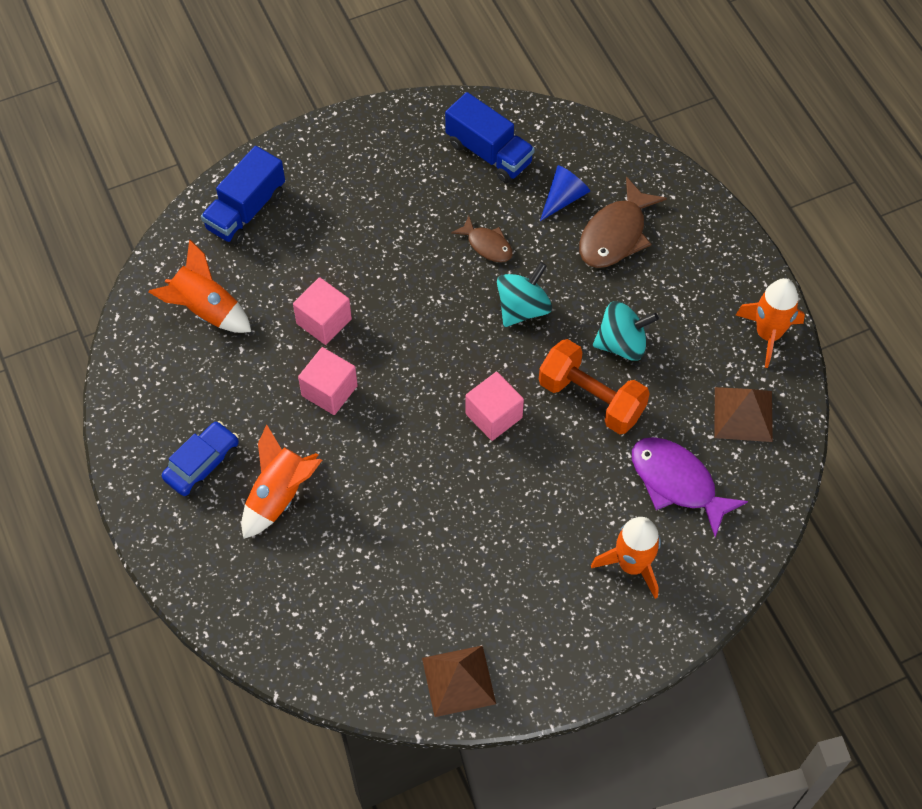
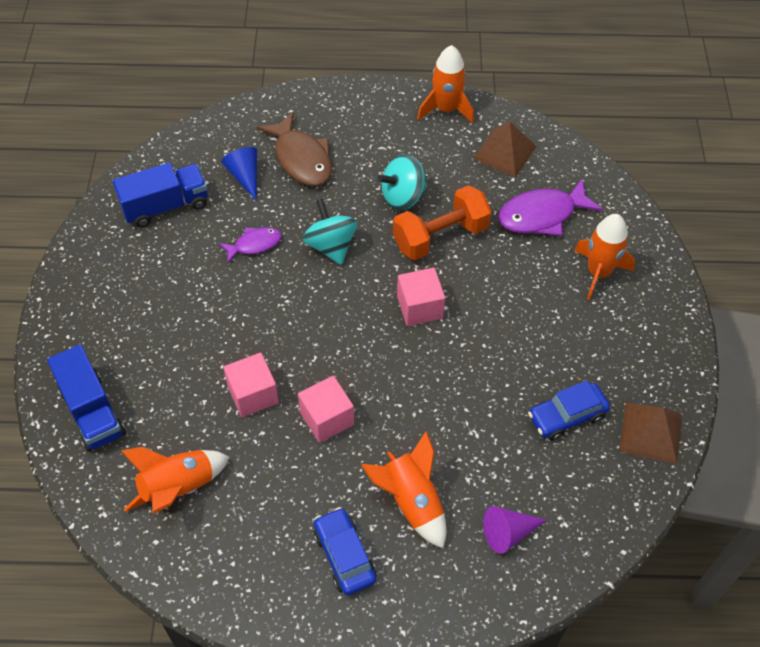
camera: 65 degrees left, 5 degrees down
brown fish [451,216,513,262] -> purple fish [219,227,282,263]
turquoise spinning top [593,301,659,361] -> turquoise spinning top turned 135 degrees counterclockwise [377,154,427,210]
none -> purple cone [483,506,546,554]
none -> blue car [528,380,610,441]

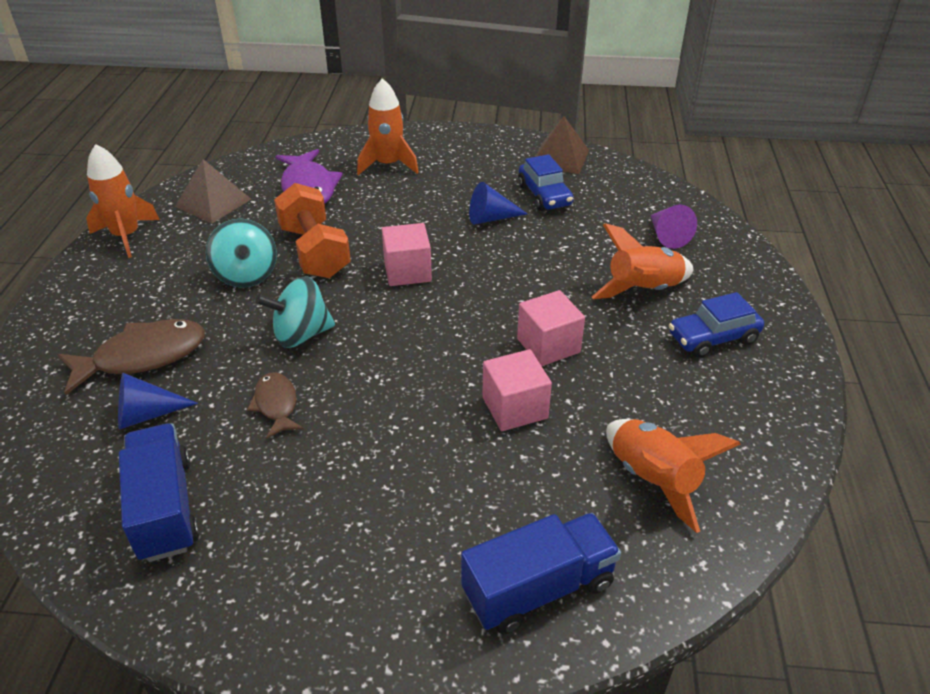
camera: 85 degrees left, 15 degrees down
purple fish [219,227,282,263] -> brown fish [247,372,304,439]
none -> blue cone [469,182,527,225]

